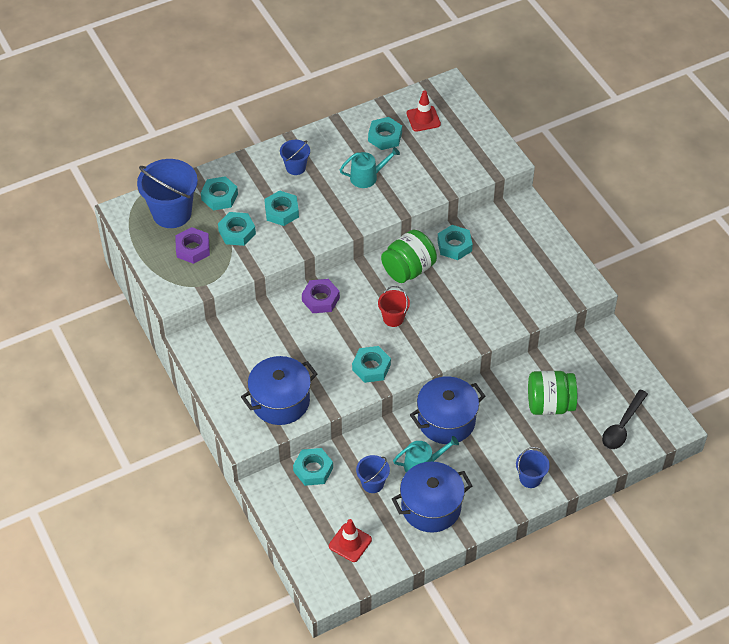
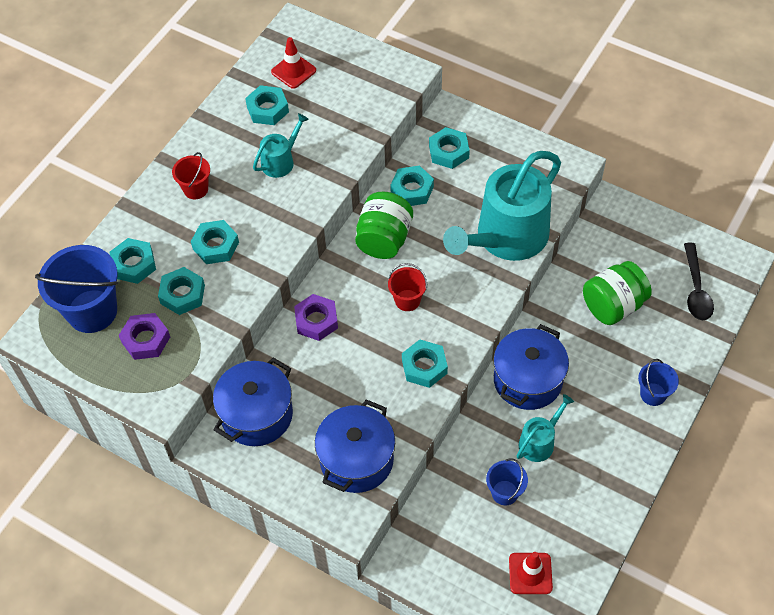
camera: 30 degrees left, 5 degrees up
blue bucket [280,140,310,175] -> red bucket [172,152,210,199]
turquoise nut [293,448,333,486] -> turquoise nut moved to [429,127,470,169]
blue pot [392,462,472,533] -> blue pot moved to [213,358,293,446]
none -> turquoise watering can [443,151,561,261]

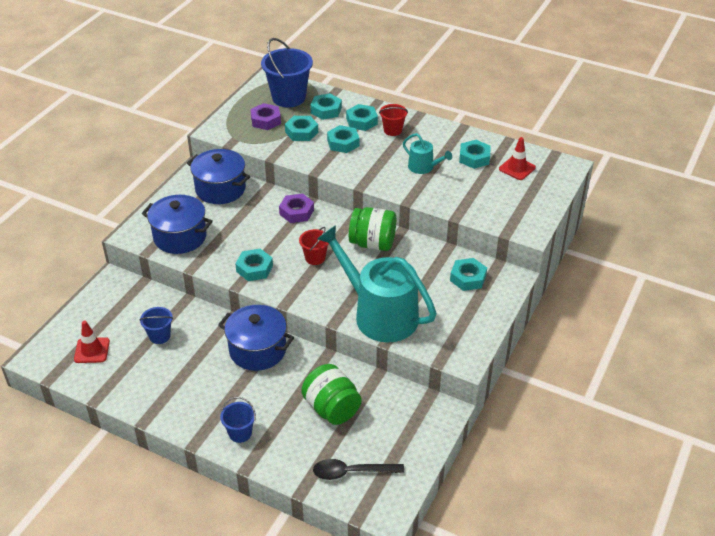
camera: 85 degrees right, 15 degrees down
turquoise nut [390,165,434,206] -> turquoise nut moved to [346,104,378,131]
turquoise watering can [517,394,574,462] -> none

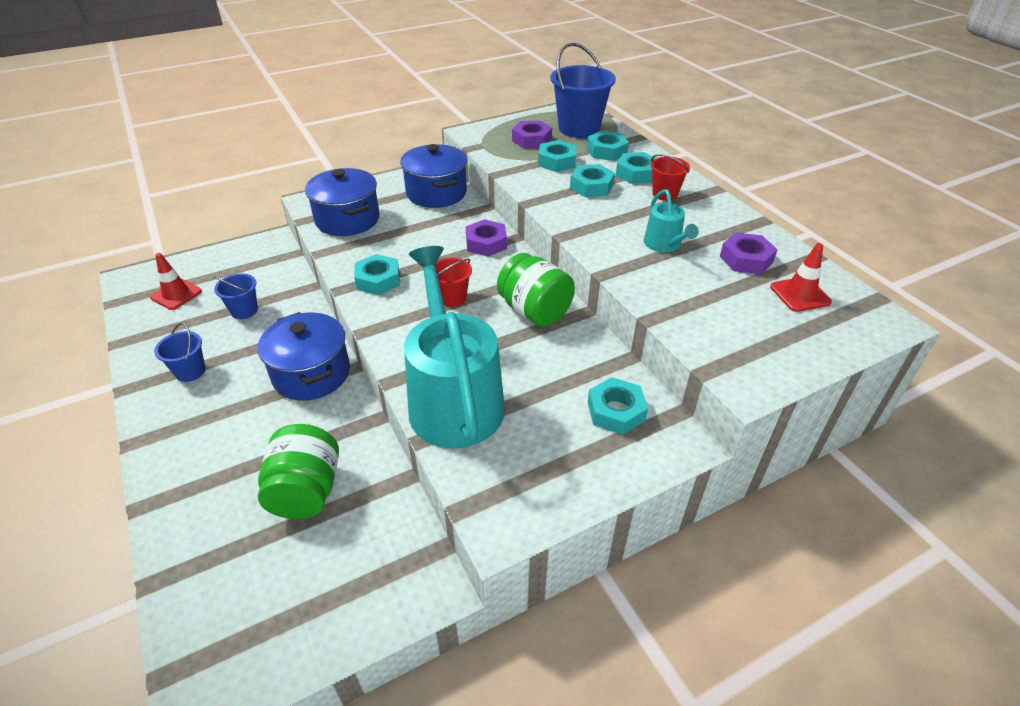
camera: 35 degrees right, 0 degrees up
blue bucket [220,397,256,443] -> blue bucket moved to [154,323,206,382]
black spoon [313,459,404,480] -> none
turquoise nut [459,140,491,169] -> purple nut [720,233,778,275]

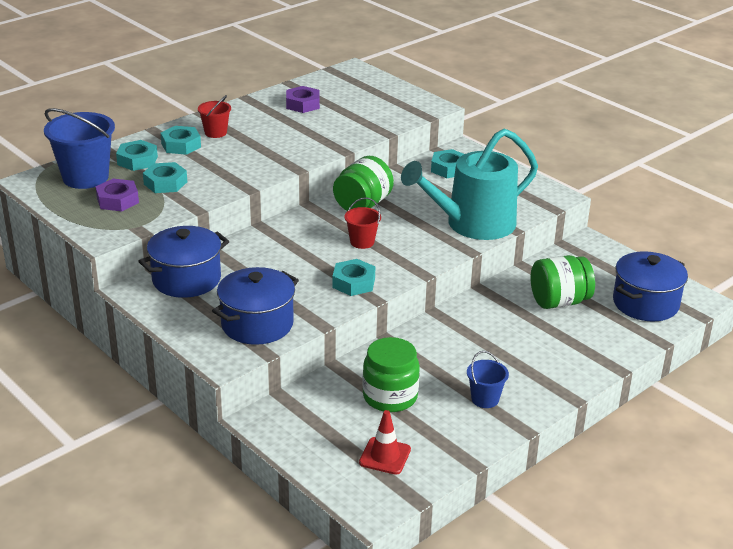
camera: 105 degrees left, 10 degrees down
blue bucket [214,273,258,319] -> green jar [362,337,420,412]
blue pot [258,312,350,401] -> blue pot moved to [613,251,688,321]
purple nut [465,219,507,257] -> none
turquoise nut [570,164,615,197] -> none
turquoise watering can [644,189,699,253] -> none
red traffic cone [770,243,832,312] -> none

